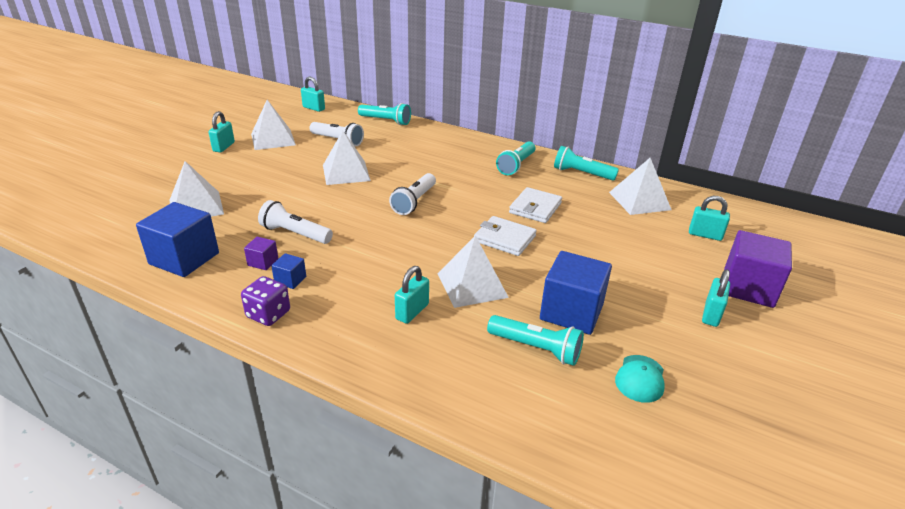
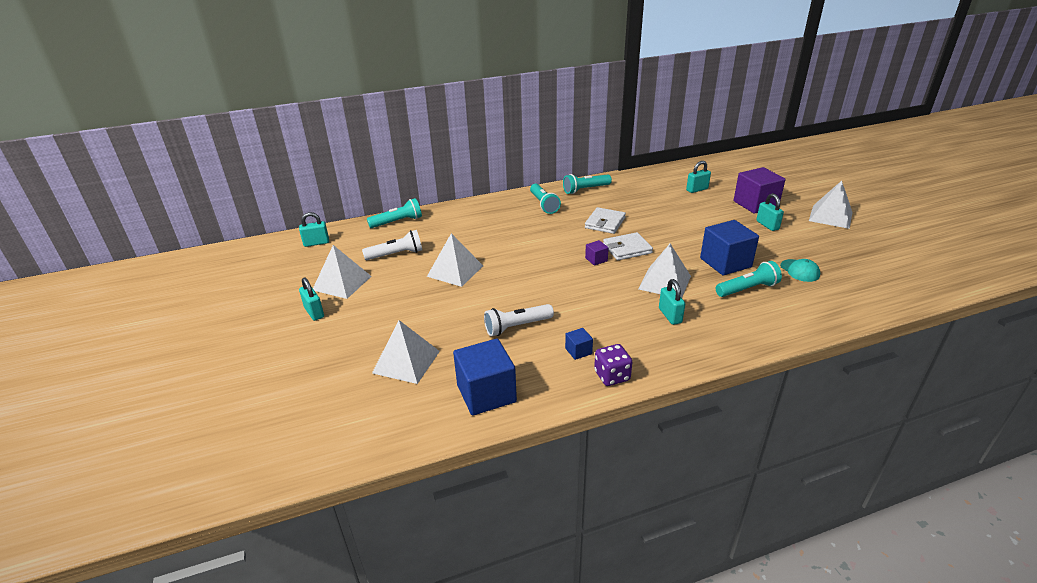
camera: 45 degrees left, 0 degrees up
purple cube [244,237,278,270] -> purple cube moved to [585,240,609,265]
white flashlight [389,173,436,215] -> none
white wallet [509,187,562,223] -> white wallet turned 45 degrees clockwise [585,207,626,234]
white pyramid [609,158,671,215] -> white pyramid moved to [809,181,853,229]

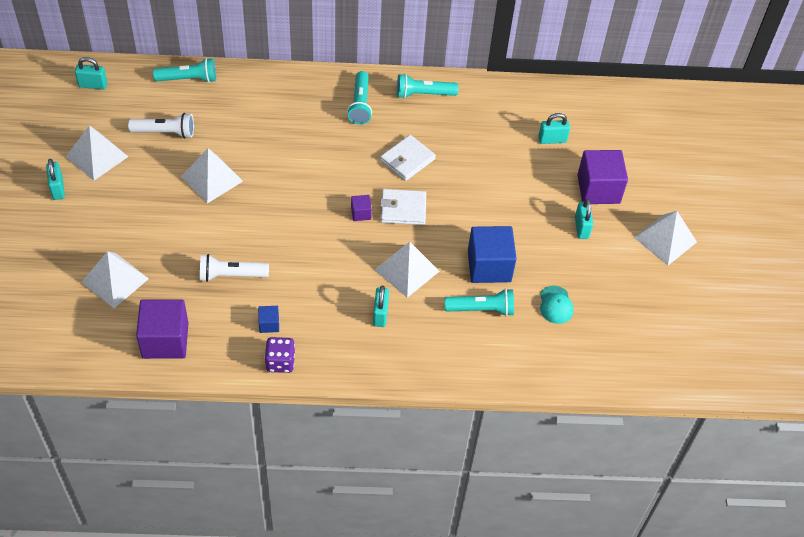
camera: 15 degrees right, 20 degrees up
blue cube [453,339,517,416] -> purple cube [136,299,188,359]

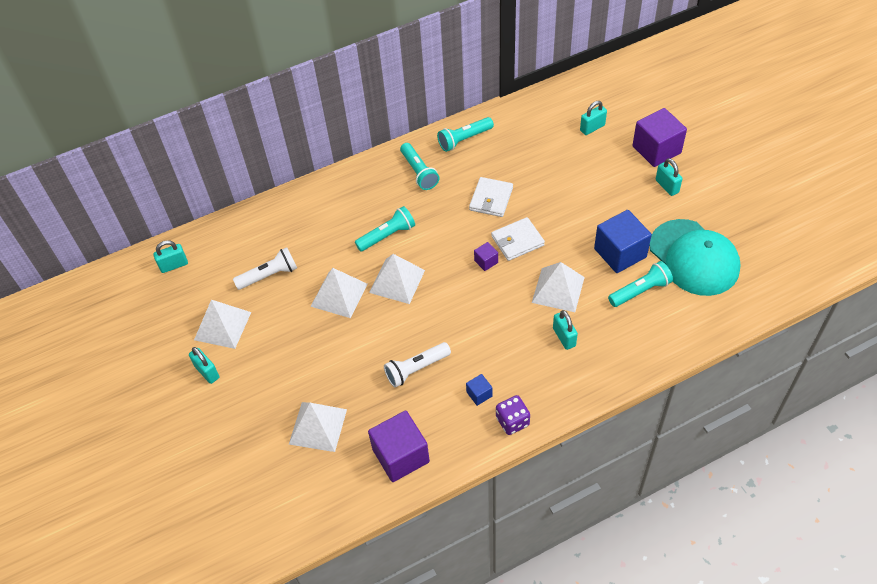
camera: 20 degrees left, 0 degrees up
turquoise flashlight [153,58,216,83] -> turquoise flashlight moved to [355,206,415,252]
turquoise cap [540,286,574,324] -> turquoise cap [650,219,741,296], size x2.37
white pyramid [634,211,697,266] -> white pyramid moved to [369,254,425,304]

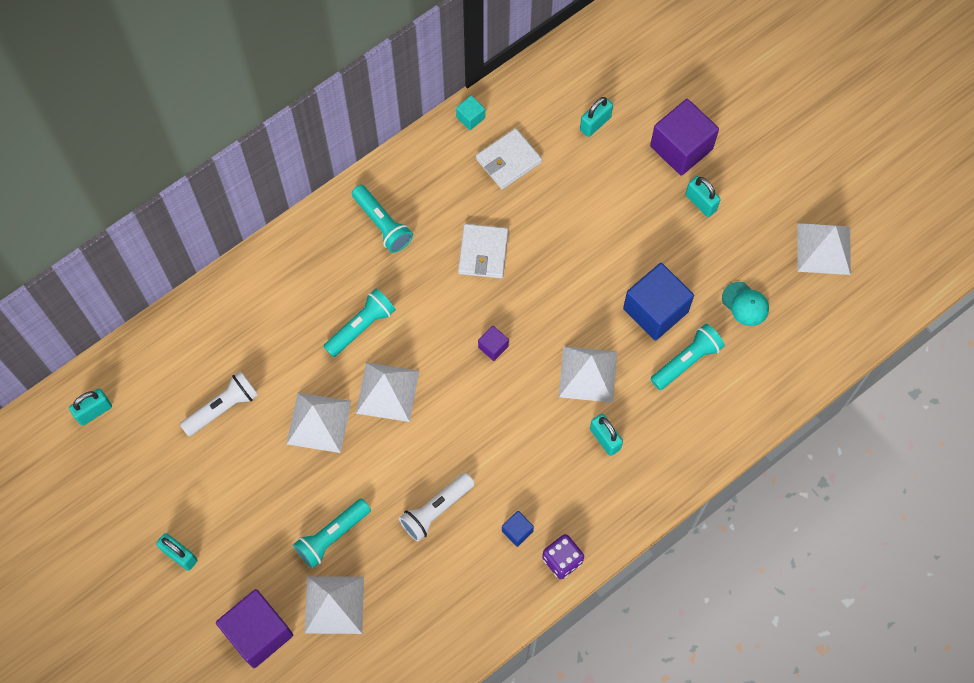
camera: 15 degrees left, 15 degrees up
white pyramid [194,300,251,349] -> white pyramid moved to [797,223,851,275]
purple cube [368,410,430,482] -> purple cube moved to [216,589,293,668]
turquoise flashlight [437,117,494,152] -> turquoise flashlight moved to [293,498,371,568]
white wallet [491,217,545,261] -> white wallet moved to [476,128,542,189]
turquoise cap [650,219,741,296] -> turquoise cap [722,282,769,326], size x0.42
none -> turquoise cube [456,95,485,130]

